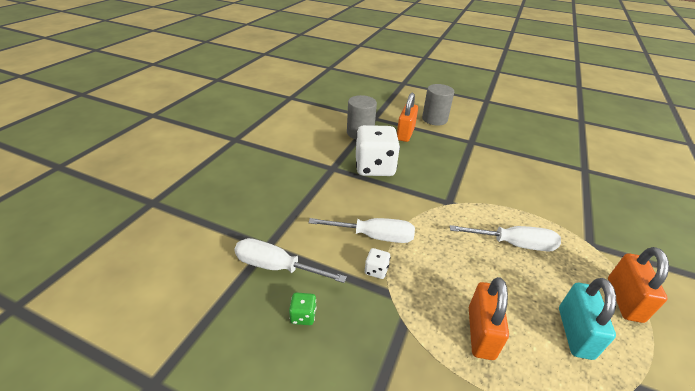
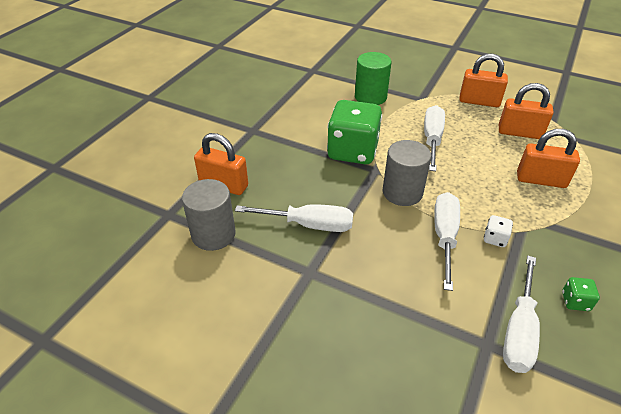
camera: 85 degrees left, 5 degrees up
white dice [356,125,400,176] -> white screwdriver [235,204,353,232]
grey cylinder [422,84,454,125] -> grey cylinder moved to [383,140,431,206]
turquoise padlock [559,278,616,360] -> orange padlock [499,83,553,139]
none -> green dice [327,100,382,164]
none -> green cylinder [355,52,392,105]

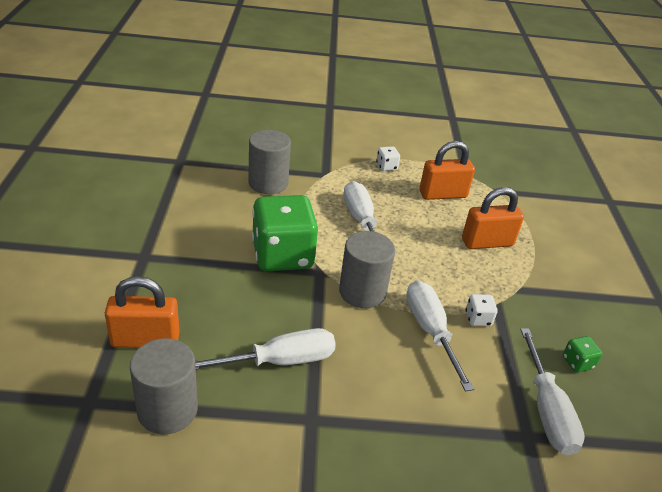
camera: 30 degrees left, 5 degrees down
green cylinder [355,52,392,105] -> grey cylinder [248,130,291,194]
orange padlock [459,53,508,107] -> white dice [376,146,400,171]

